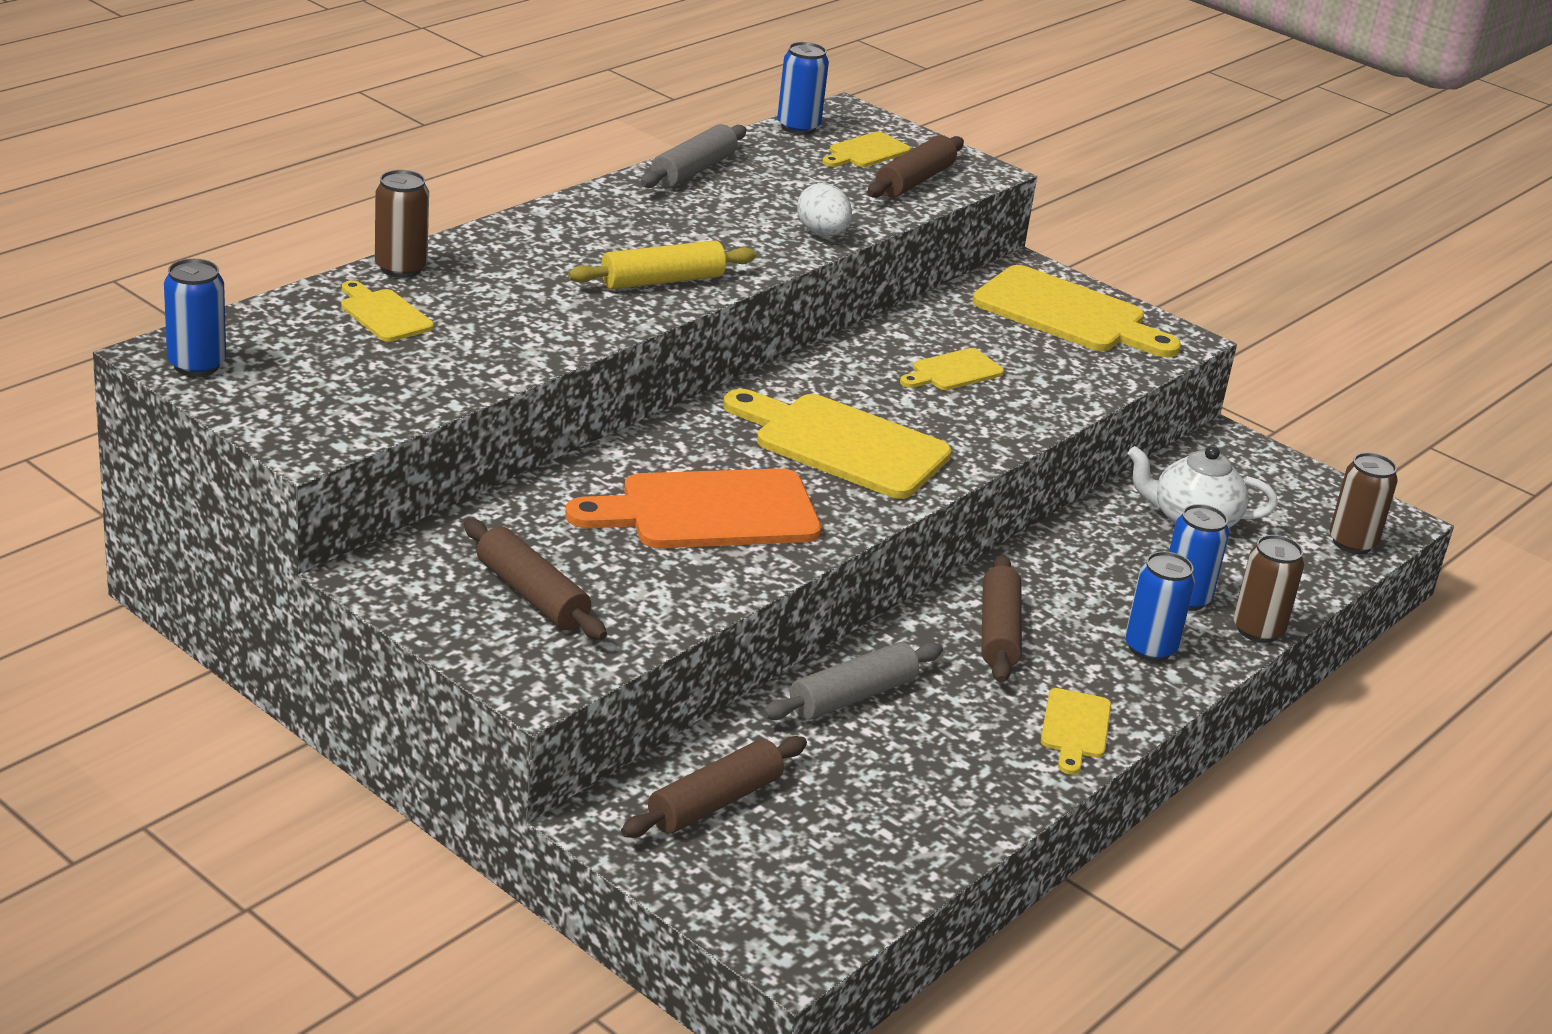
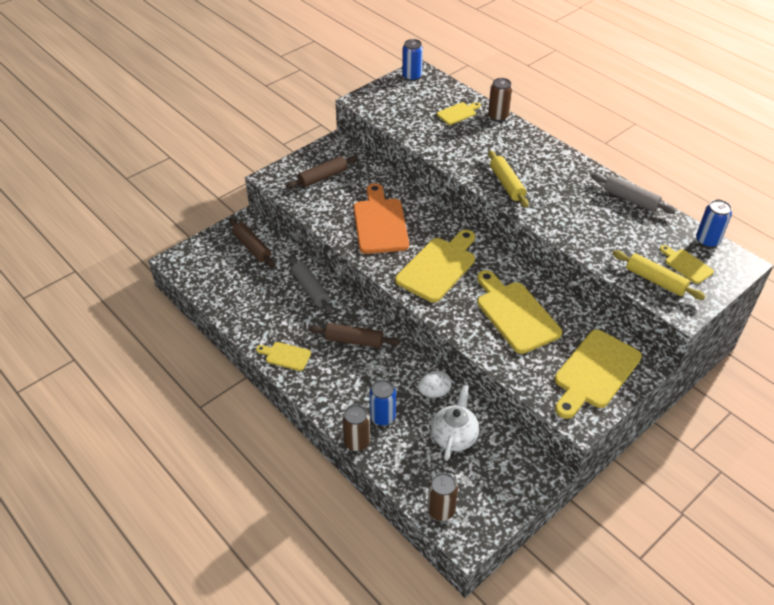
camera: 100 degrees right, 15 degrees up
white egg [797,183,852,236] -> white egg moved to [418,371,452,398]
brown rolling pin [867,136,964,198] -> yellow rolling pin [612,250,706,300]
yellow cutting board [900,348,1004,390] -> yellow cutting board [477,270,562,354], size x1.98
blue can [1125,551,1195,661] -> none

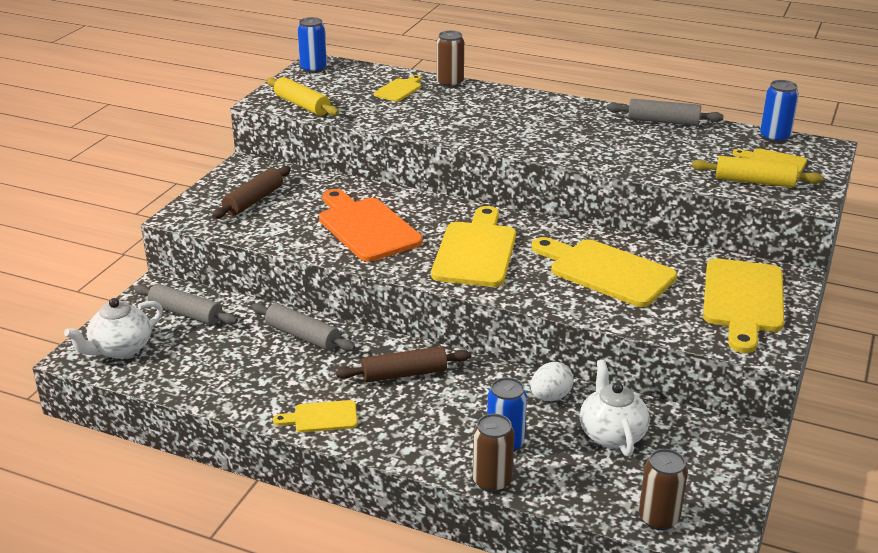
camera: 25 degrees left, 15 degrees down
brown rolling pin [229,218,275,267] -> grey rolling pin [134,284,238,325]
yellow rolling pin [488,150,529,208] -> yellow rolling pin moved to [267,77,339,116]
none -> white teapot [64,298,163,359]

